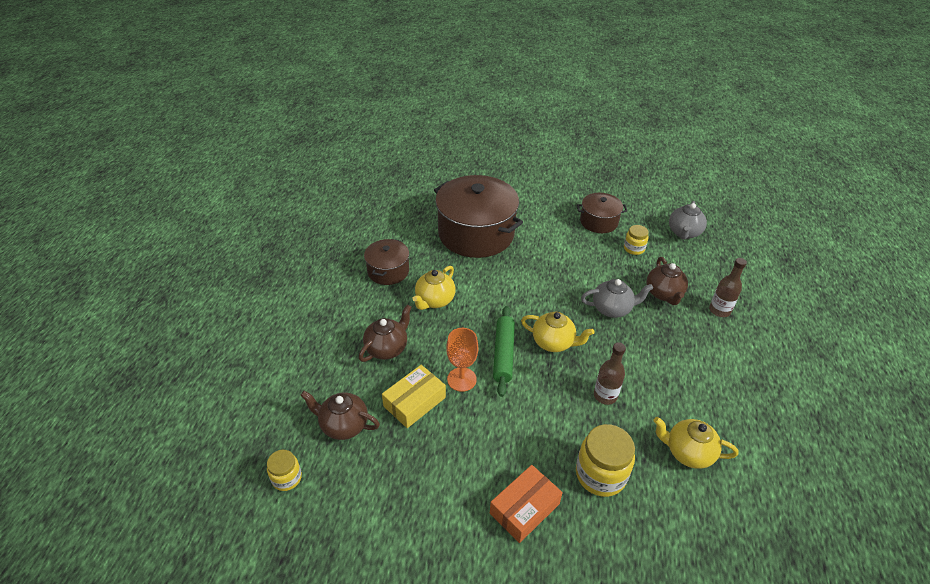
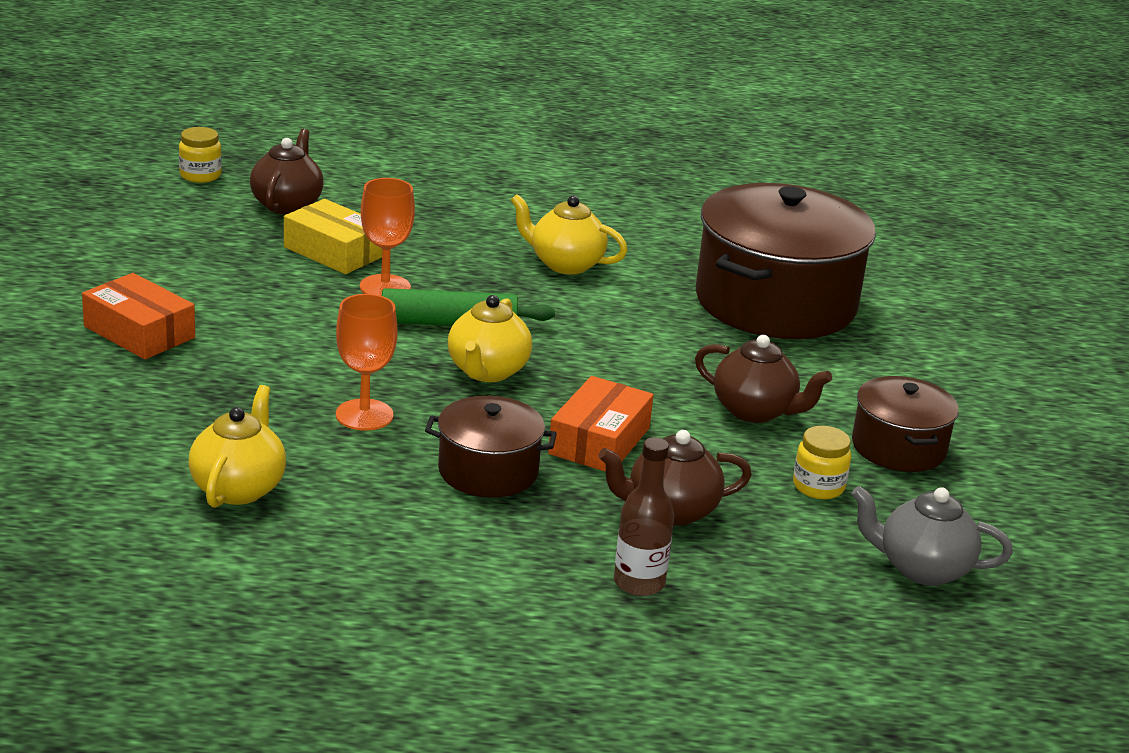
camera: 80 degrees right, 15 degrees down
brown teapot [359,304,412,362] -> brown teapot moved to [695,335,832,423]
brown pot [364,239,409,285] -> brown pot moved to [425,396,557,498]
yellow jar [576,424,635,497] -> none
grey teapot [581,279,653,318] -> orange box [548,376,653,472]
brown bottle [594,342,626,405] -> orange goblet [336,294,398,431]

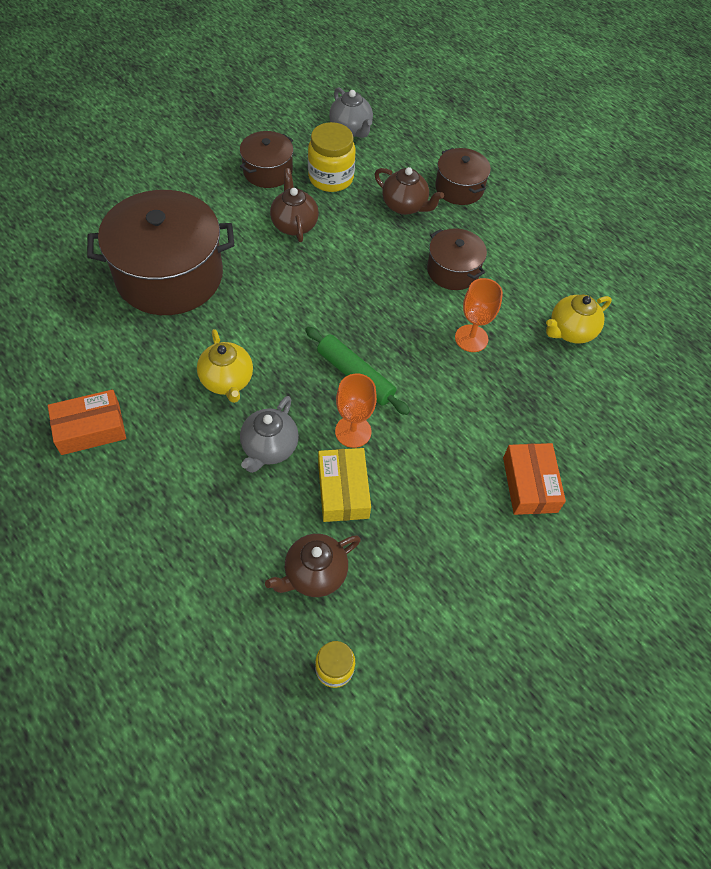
camera: 135 degrees left, 30 degrees up
yellow teapot [448,295,532,382] -> none
orange box [548,376,653,472] -> orange box moved to [48,389,126,455]
brown bottle [614,437,674,596] -> brown pot [435,148,491,205]
yellow jar [793,426,851,499] -> yellow jar [308,122,356,192], size x1.74
none -> grey teapot [240,396,299,473]

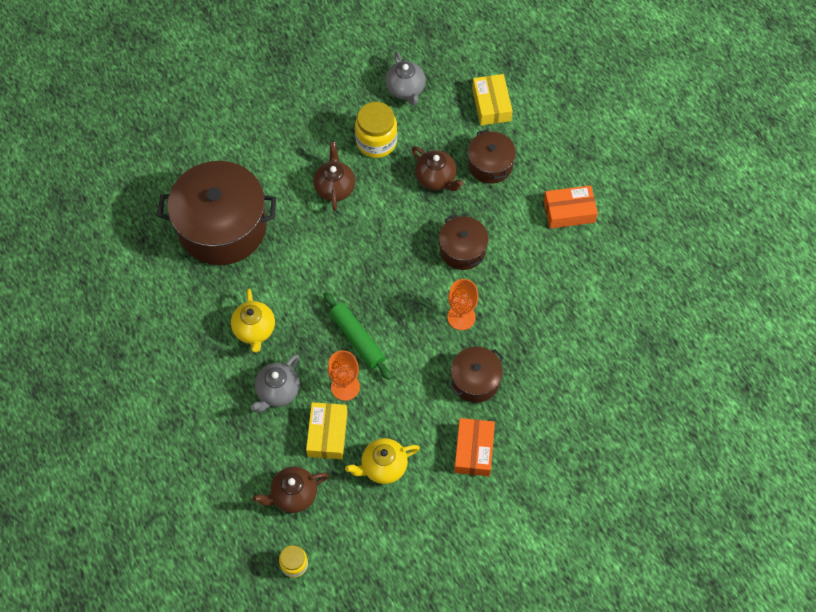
camera: 15 degrees right, 5 degrees up
orange box [48,389,126,455] -> orange box moved to [544,185,598,229]
brown pot [240,131,293,188] -> brown pot moved to [449,347,504,403]
yellow teapot [546,295,612,344] -> yellow teapot moved to [345,438,420,484]
none -> yellow box [472,74,513,126]

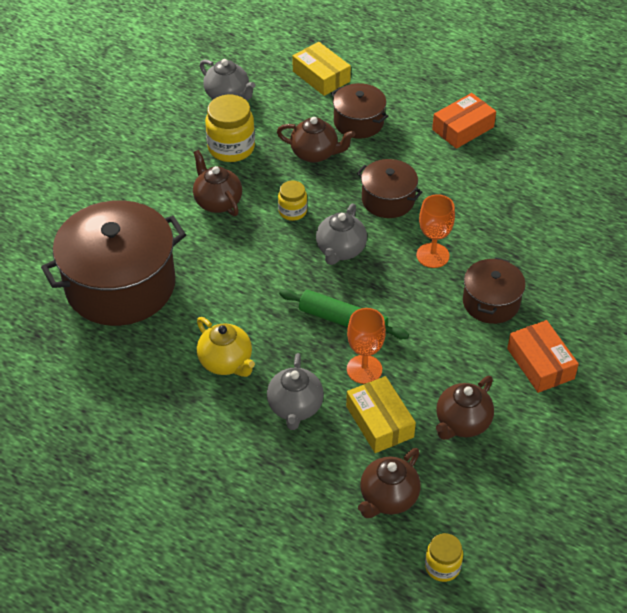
camera: 30 degrees left, 15 degrees down
yellow teapot [345,438,420,484] -> brown teapot [436,376,494,440]
none -> yellow jar [278,181,307,221]
none -> grey teapot [316,204,367,265]

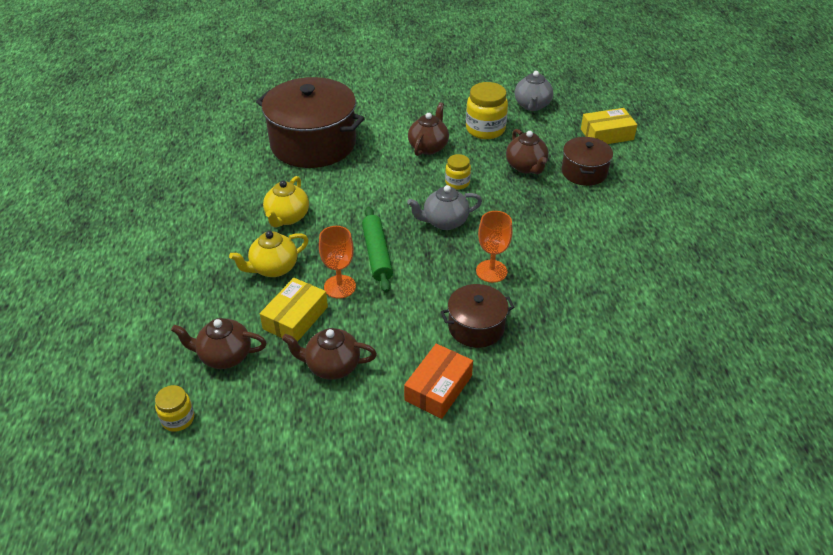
camera: 55 degrees right, 5 degrees down
grey teapot [267,353,324,430] -> yellow teapot [229,231,309,277]
yellow box [292,42,351,96] -> yellow box turned 60 degrees clockwise [581,108,637,144]
brown pot [357,159,422,218] -> none
orange box [432,93,496,149] -> none

